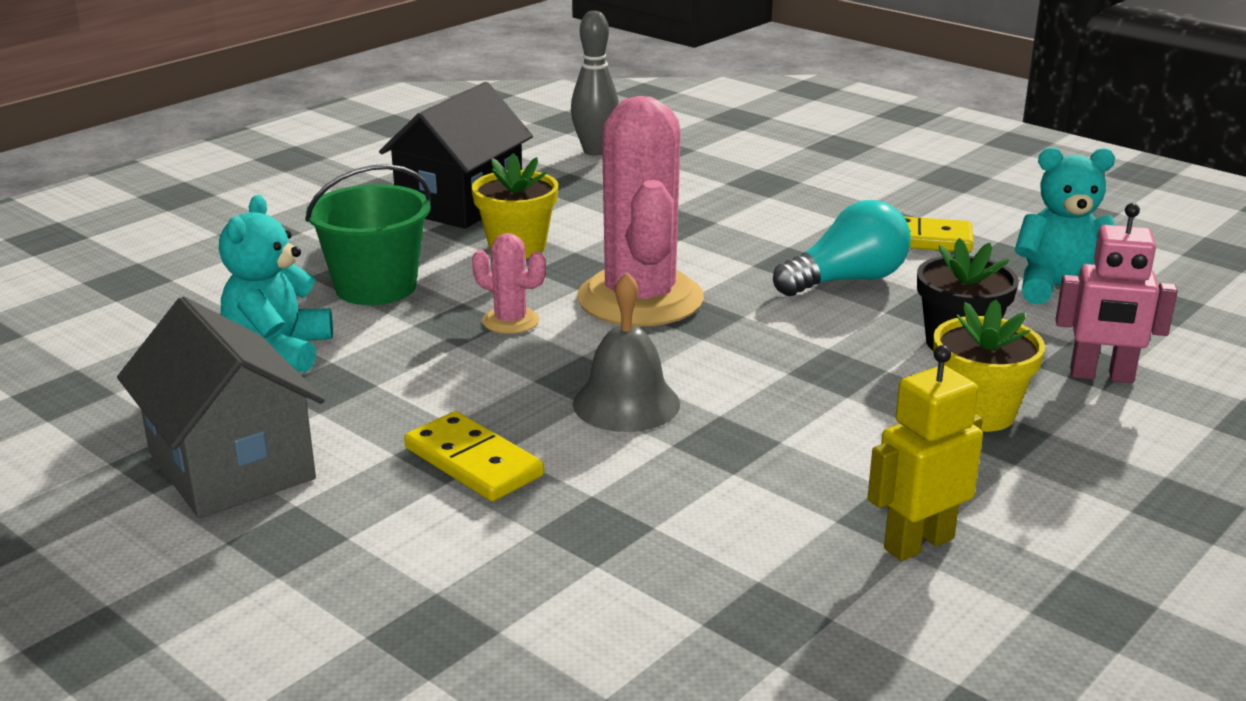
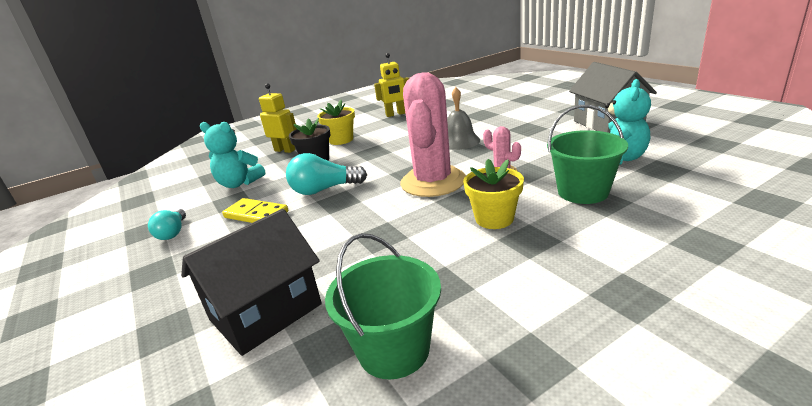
camera: 160 degrees left, 0 degrees up
black house [379,82,533,229] -> black house moved to [181,209,322,356]
yellow domino [404,411,544,501] -> none
grey bowling pin [571,11,619,156] -> green bucket [325,233,441,379]
pink robot [1056,203,1178,383] -> yellow robot [259,83,297,153]
none -> turquoise light bulb [148,209,186,240]

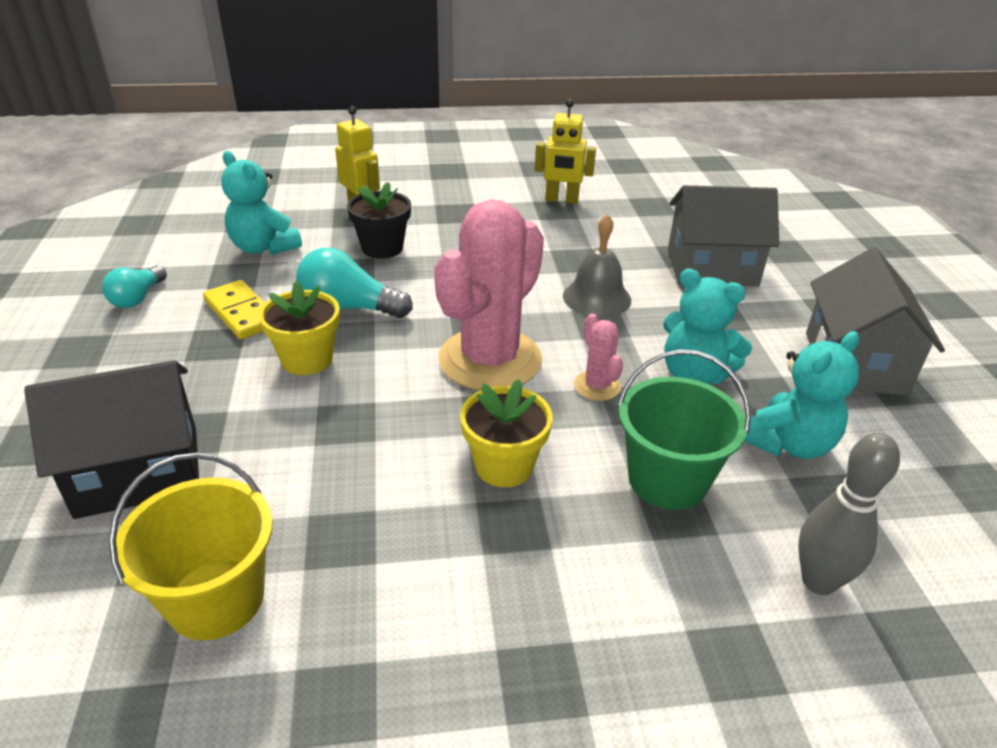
camera: 20 degrees right, 10 degrees up
yellow flower pot [317,100,355,145] -> yellow flower pot moved to [259,281,340,375]
green bucket [325,233,441,379] -> yellow bucket [109,453,273,640]
none -> turquoise teddy bear [663,269,752,384]
none -> grey house [668,185,779,287]
none -> grey bowling pin [798,433,900,595]

